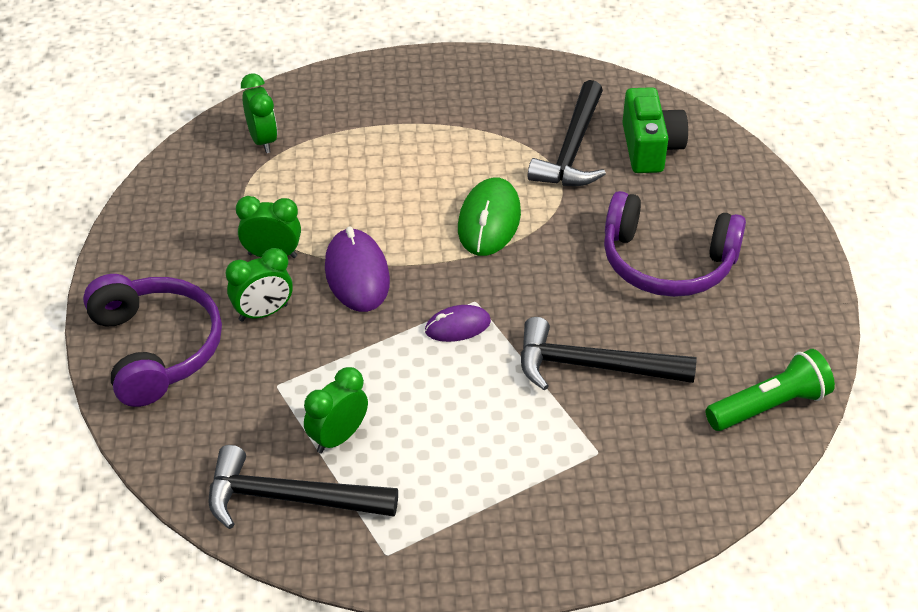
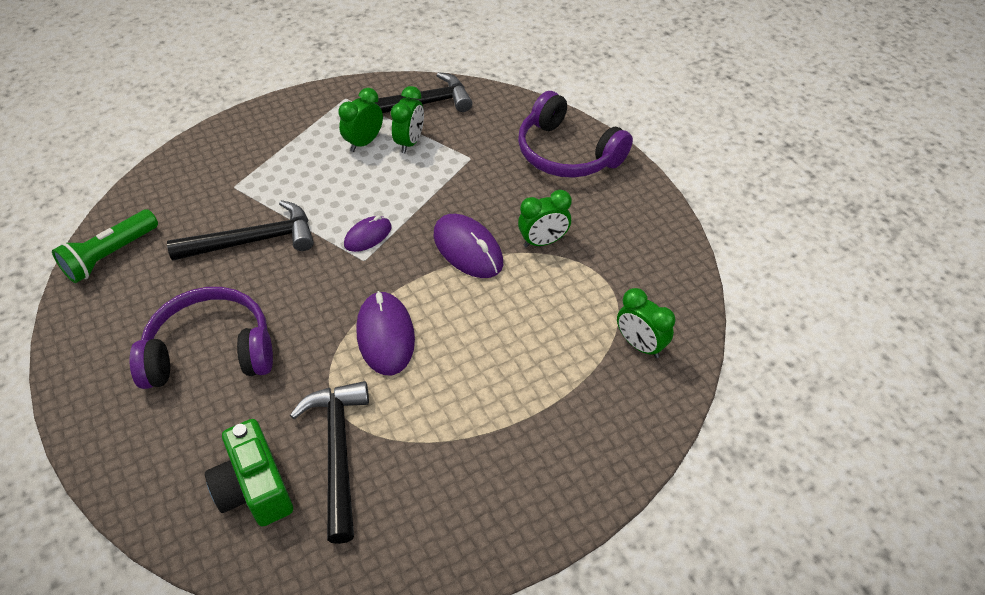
camera: 155 degrees right, 5 degrees up
green clock [226,248,293,322] -> green clock moved to [338,88,383,152]
green mouse [458,178,521,256] -> purple mouse [356,291,415,375]

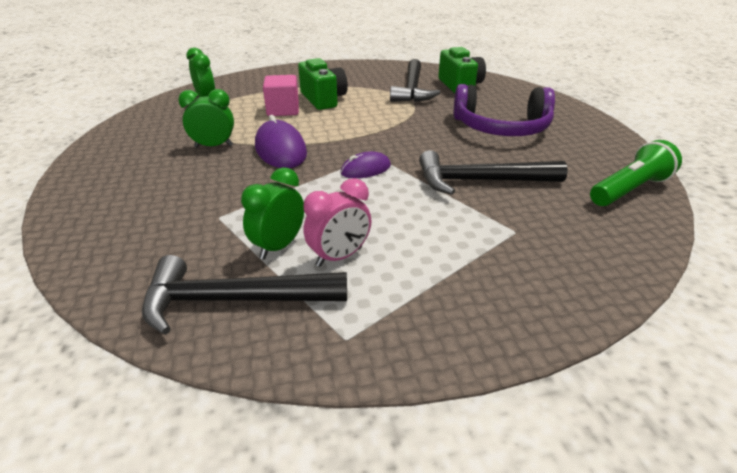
camera: 165 degrees left, 15 degrees down
green clock [338,88,383,152] -> pink clock [303,178,371,267]
purple mouse [356,291,415,375] -> none
purple headphones [518,91,633,178] -> none
none -> pink cube [263,75,299,116]
none -> green camera [298,58,348,110]

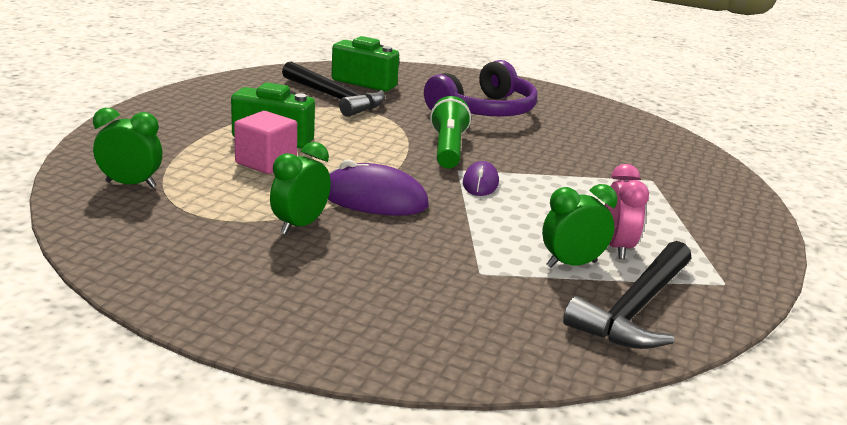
camera: 55 degrees left, 10 degrees down
green clock [241,167,304,259] -> green clock turned 90 degrees clockwise [542,184,617,268]
black hammer [419,150,568,195] -> none
green flashlight [590,140,682,206] -> green flashlight moved to [430,96,471,168]

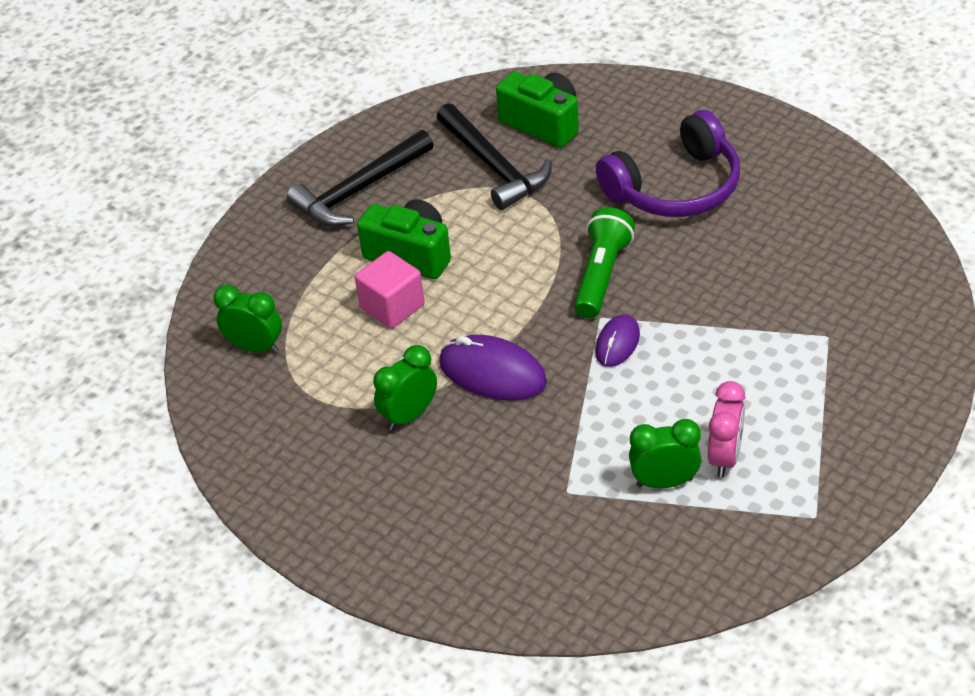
camera: 20 degrees right, 20 degrees up
black hammer [563,241,691,349] -> black hammer moved to [287,130,434,226]

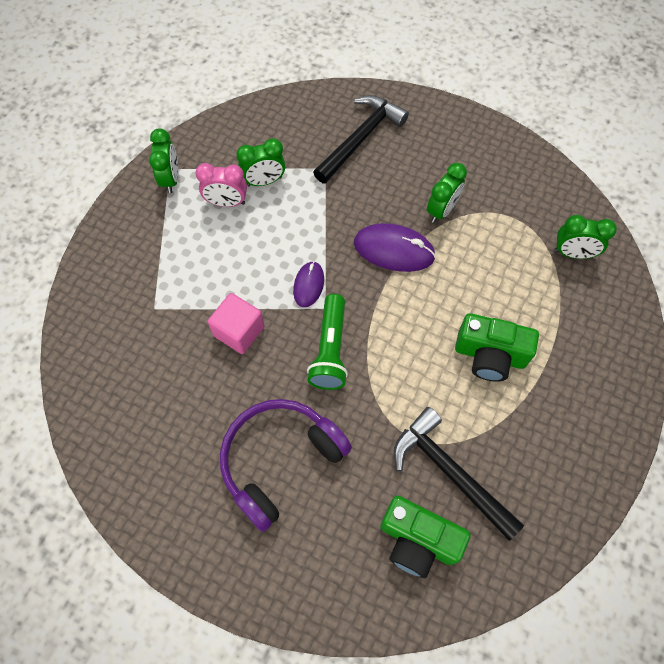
camera: 165 degrees right, 20 degrees up
black hammer [287,130,434,226] -> black hammer moved to [313,95,409,184]
pink cube [355,251,425,329] -> pink cube moved to [208,293,264,354]
pink clock [708,381,745,477] -> pink clock turned 90 degrees counterclockwise [195,163,247,207]
none -> green clock [149,128,179,193]

